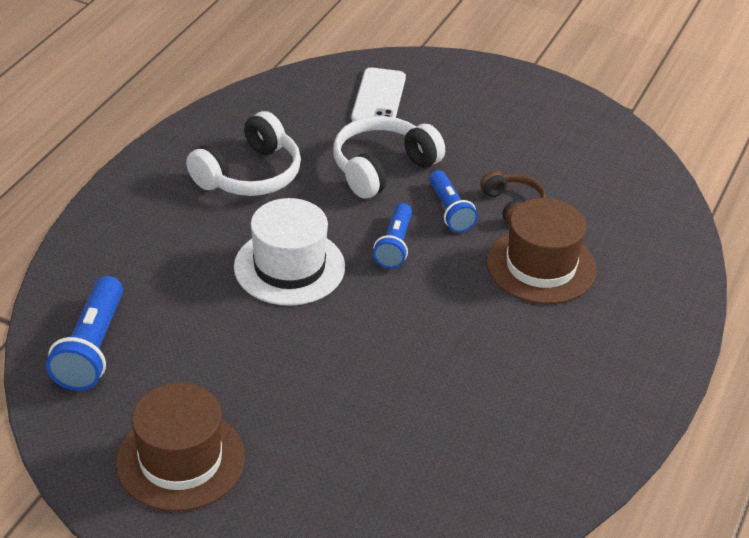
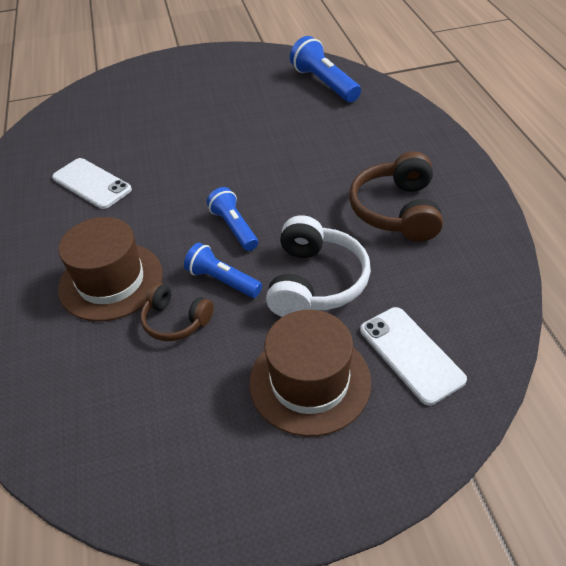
camera: 145 degrees right, 5 degrees up
brown hat [116,383,245,511] -> brown hat moved to [249,310,371,437]
white headphones [186,111,301,196] -> brown headphones [349,151,443,242]
white hat [234,198,345,306] -> none
none -> white phone [52,158,132,209]

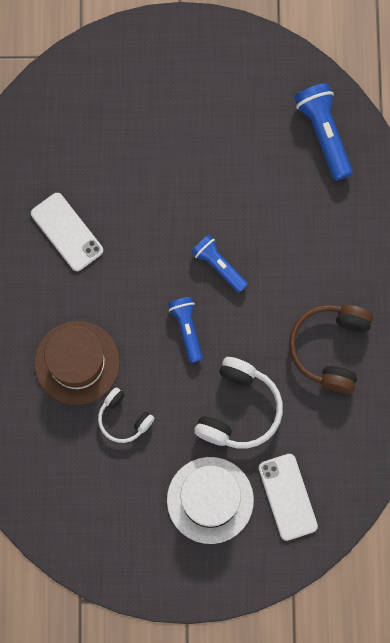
camera: 10 degrees right, 30 degrees up
brown headphones [140,282,214,341] -> white headphones [98,387,155,443]
blue flashlight [184,243,262,298] -> blue flashlight moved to [191,235,248,293]
brown hat [249,310,371,437] -> white hat [167,457,254,544]

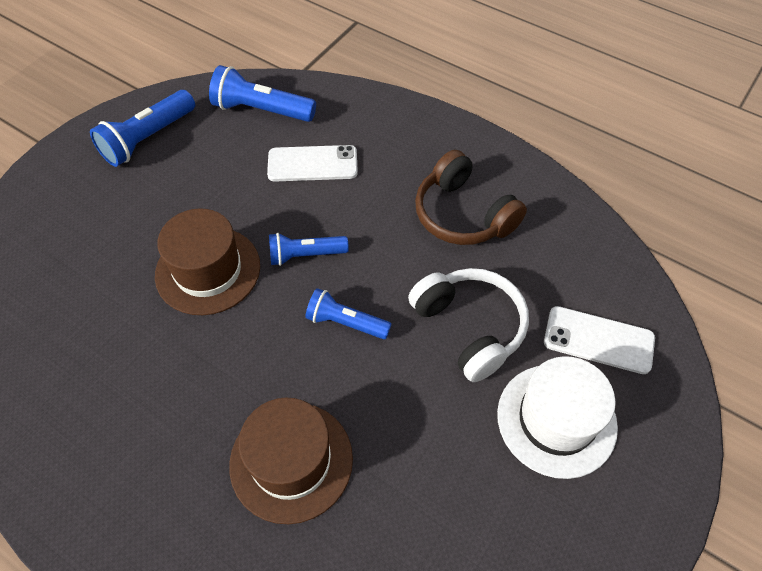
camera: 55 degrees left, 20 degrees down
white phone [31,193,103,271] -> white phone moved to [267,145,358,182]
white headphones [98,387,155,443] -> none
none -> blue flashlight [90,90,195,167]
none -> brown hat [155,208,260,315]

